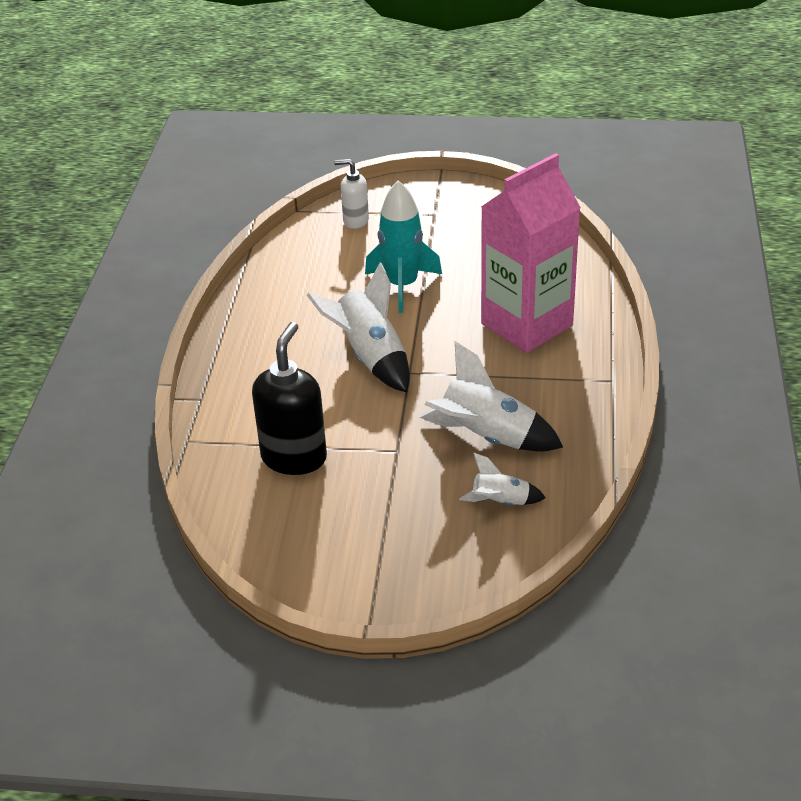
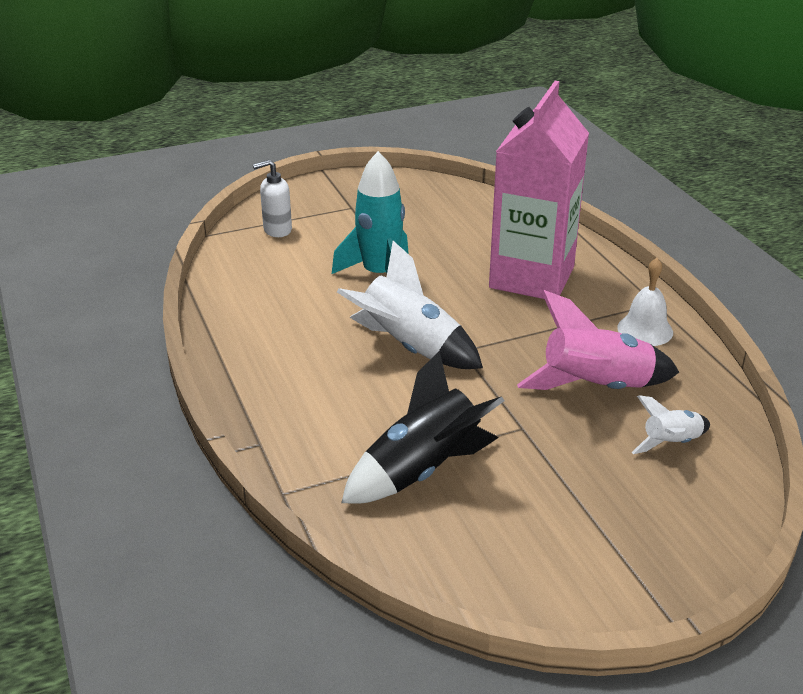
camera: 30 degrees left, 5 degrees down
black soap dispenser [252,322,327,475] -> black rocket [341,350,505,504]
white rocket [419,341,563,452] -> pink rocket [517,290,679,390]
none -> white bell [617,258,673,346]

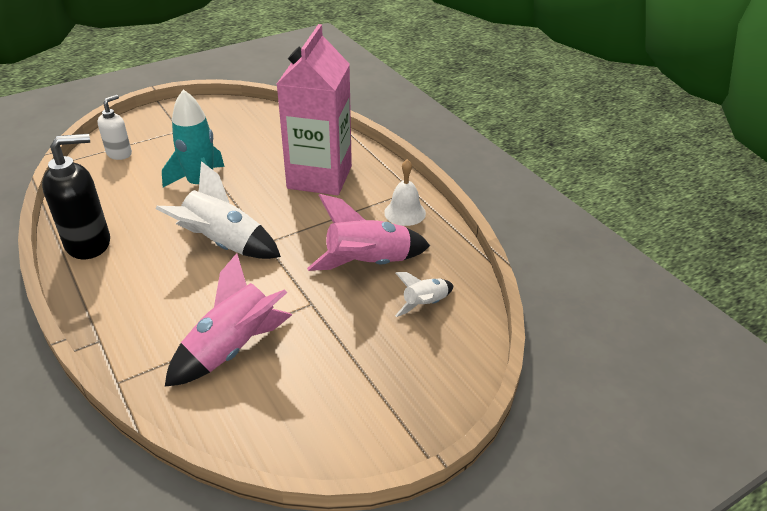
camera: 10 degrees left, 5 degrees up
white soap dispenser [253,159,292,237] -> white soap dispenser turned 150 degrees clockwise [97,95,132,160]
black rocket [341,350,505,504] -> pink rocket [165,253,292,386]
none -> black soap dispenser [42,134,110,259]

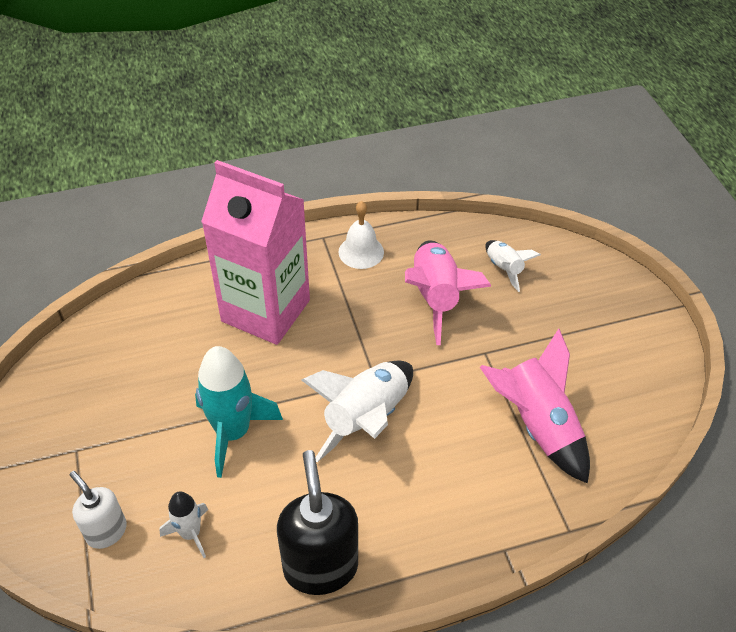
camera: 75 degrees left, 10 degrees up
none -> white rocket [160,491,208,558]

